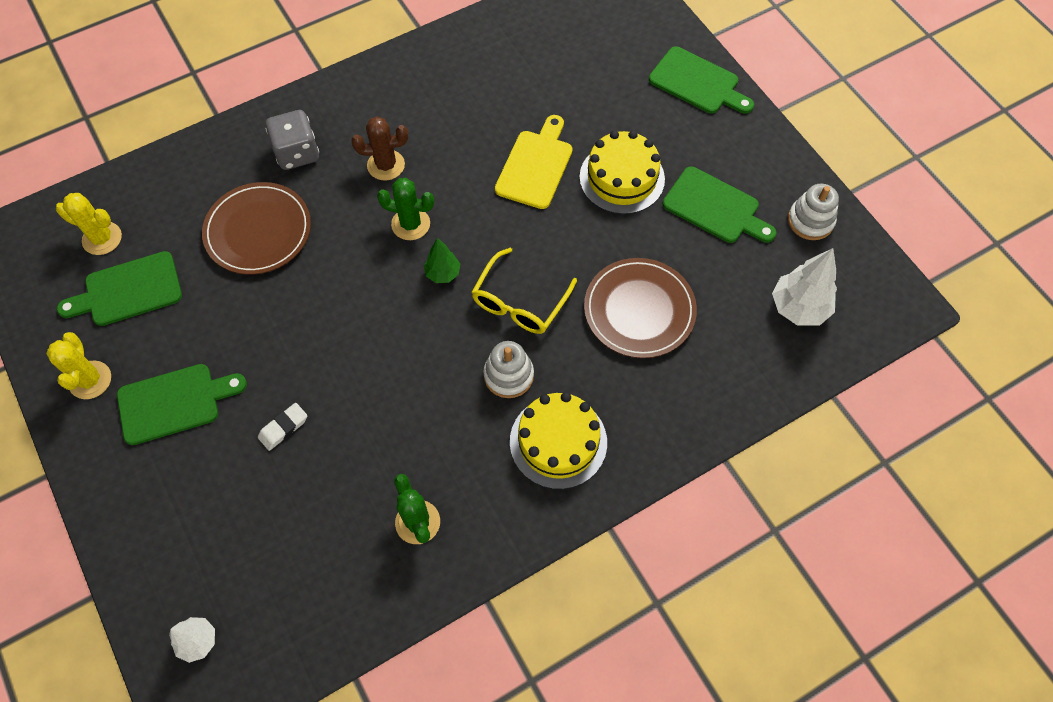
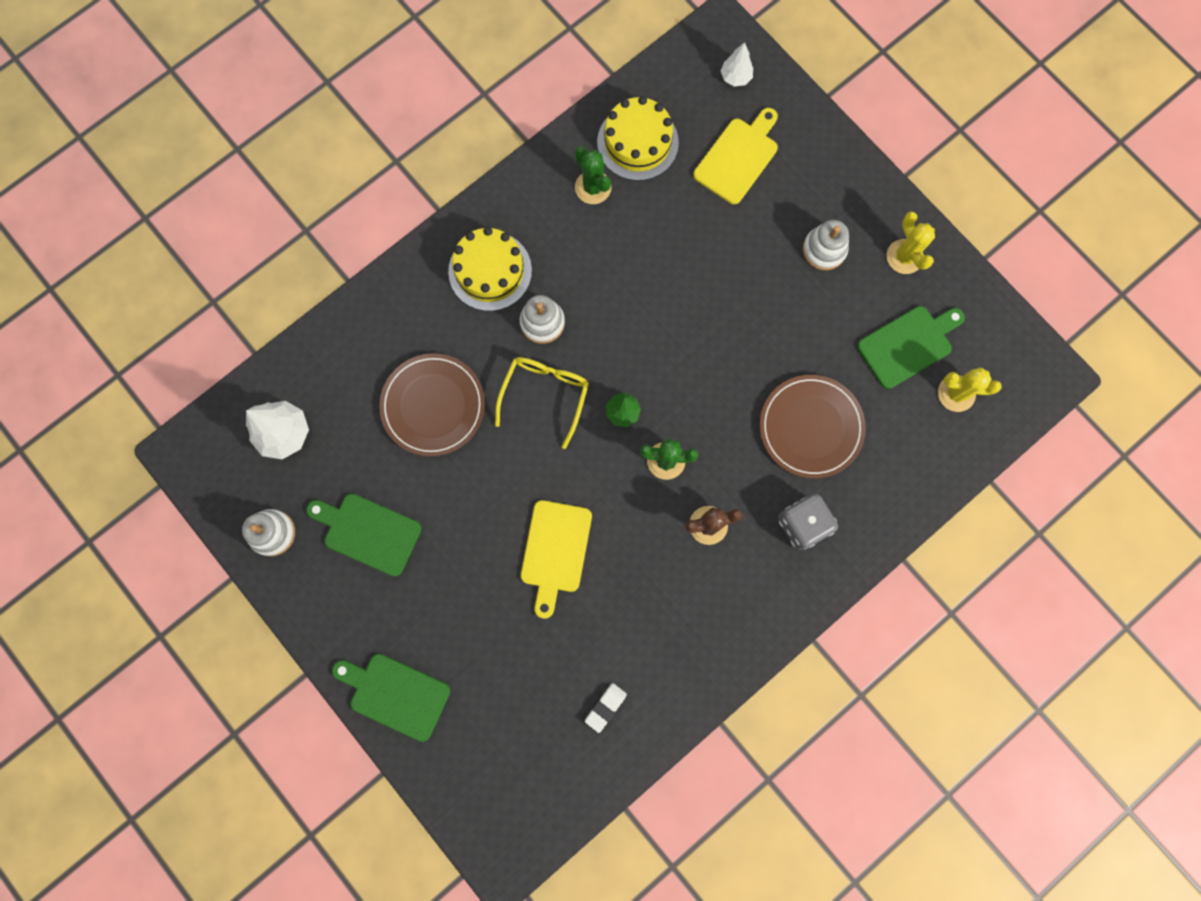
camera: 170 degrees right, 15 degrees up
green cutting board [117,364,247,445] -> white stacking toy [803,220,849,270]
white eraser [258,403,307,451] -> white eraser moved to [585,683,627,733]
yellow cake [579,131,665,214] -> yellow cake moved to [597,96,679,181]
none -> yellow cutting board [693,108,778,204]

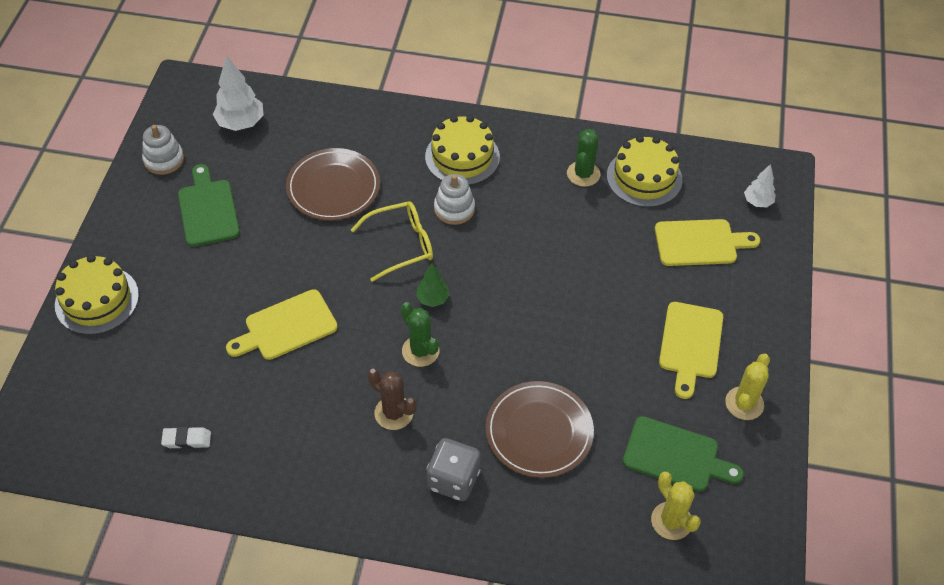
camera: 50 degrees right, 25 degrees down
green cutting board [332,654,450,742] -> yellow cake [55,255,139,335]
white stacking toy [803,220,849,270] -> yellow cutting board [659,302,723,399]

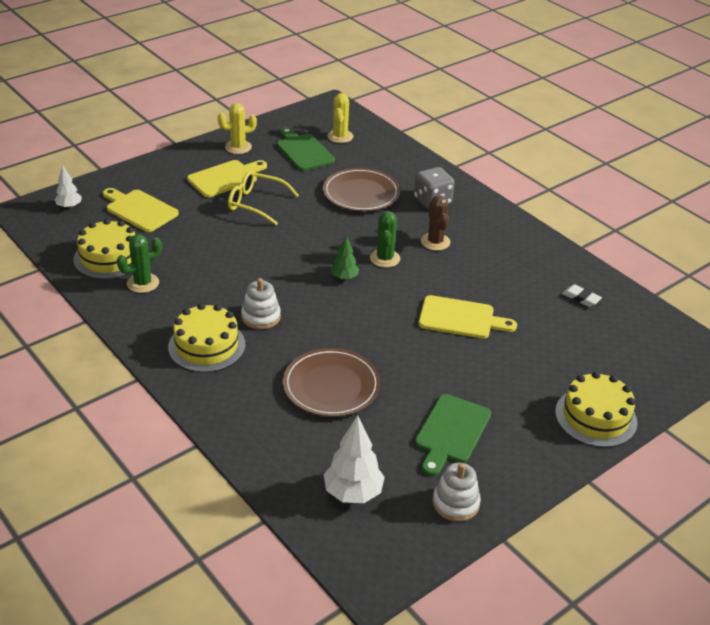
camera: 140 degrees left, 15 degrees down
yellow glasses [351,201,433,282] -> yellow glasses moved to [228,170,299,225]

